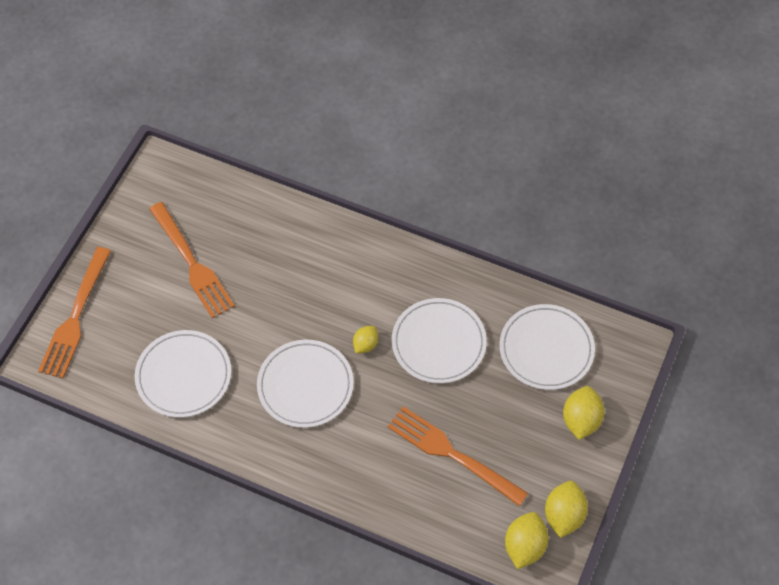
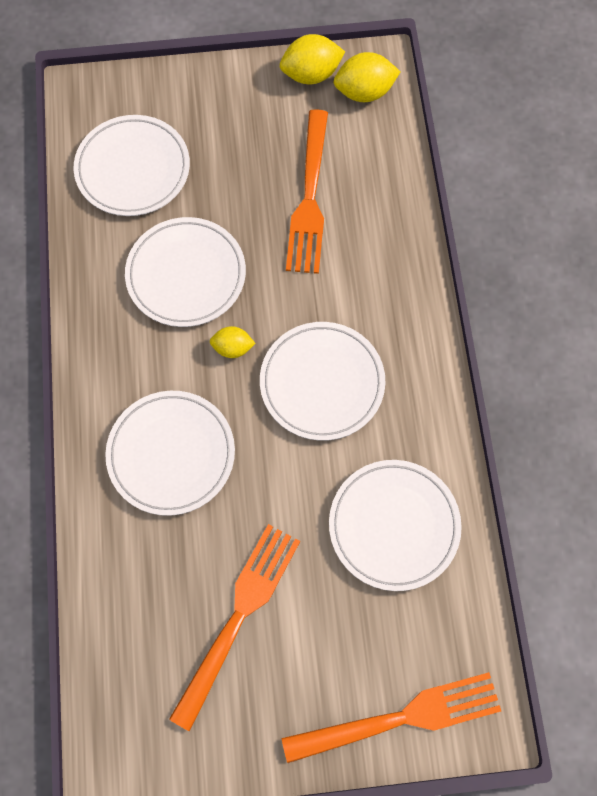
camera: 120 degrees left, 10 degrees up
yellow lemon [563,386,605,440] -> none
none -> white plate [105,391,235,516]

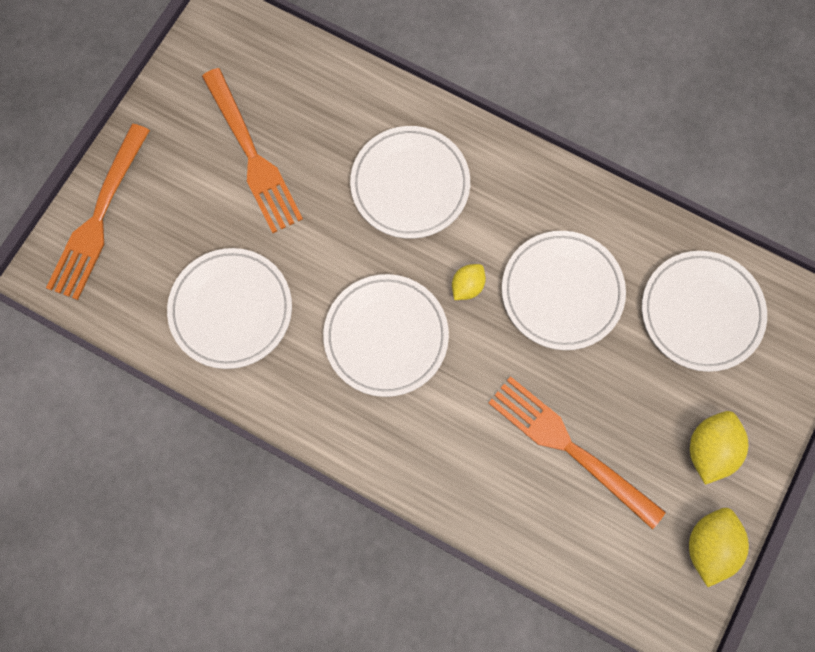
camera: 125 degrees right, 5 degrees up
yellow lemon [333,52,401,102] -> yellow lemon moved to [690,411,748,485]

